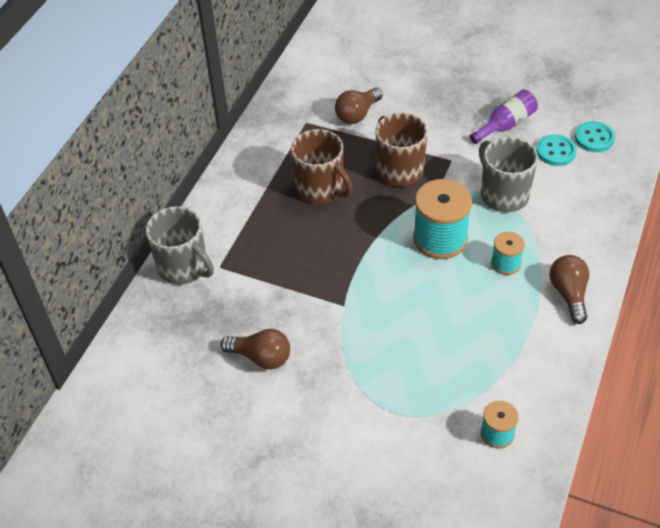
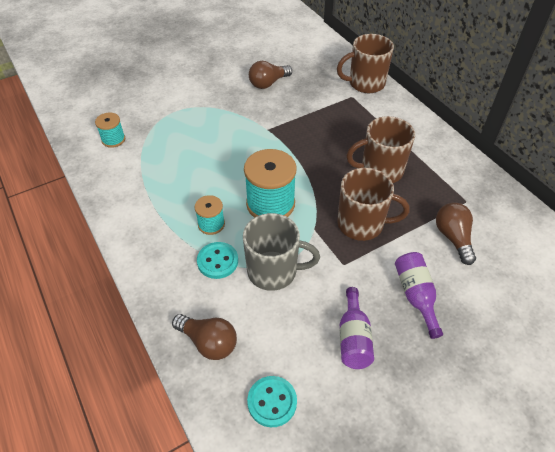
camera: 125 degrees right, 0 degrees up
grey mug [146,206,214,285] -> brown mug [337,34,394,93]
turquoise button [536,134,577,166] -> turquoise button moved to [197,242,238,279]
brown light bulb [549,255,589,324] -> brown light bulb moved to [172,314,237,360]
none -> purple bottle [395,252,443,339]

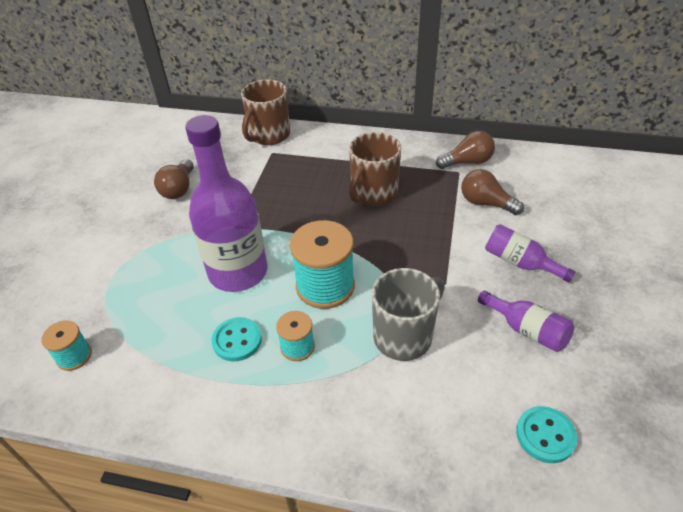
camera: 45 degrees left, 5 degrees down
brown light bulb [172,314,237,360] -> brown light bulb moved to [436,131,495,169]
turquoise button [197,242,238,279] -> turquoise button moved to [212,317,262,362]
brown mug [337,168,409,241] -> none
none -> purple bottle [185,115,267,292]

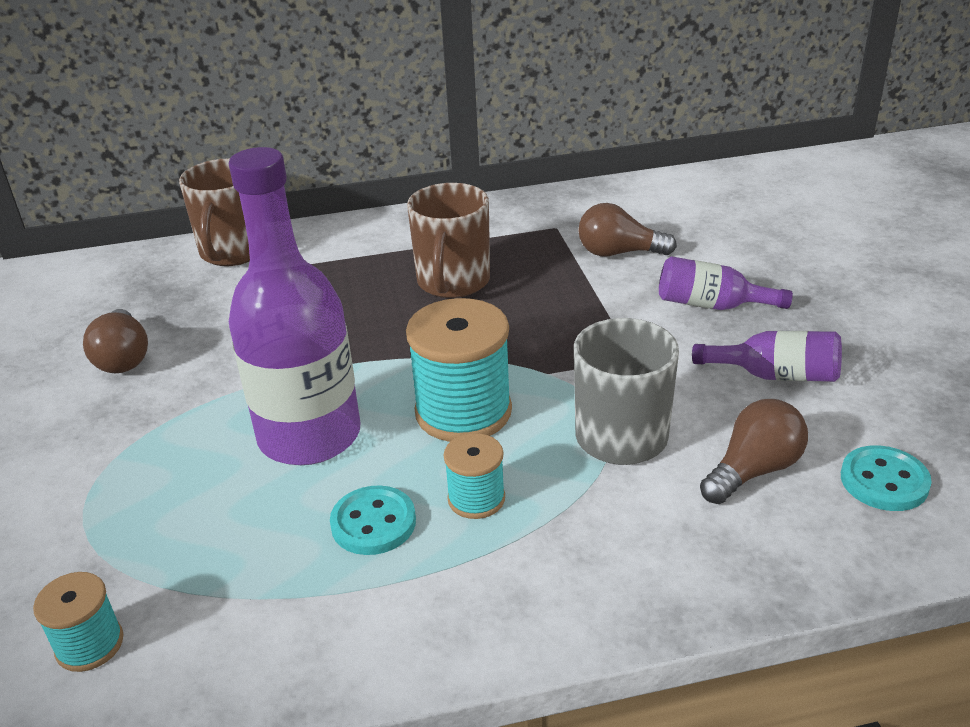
camera: 25 degrees left, 10 degrees down
brown light bulb [436,131,495,169] -> brown light bulb moved to [700,399,808,504]

